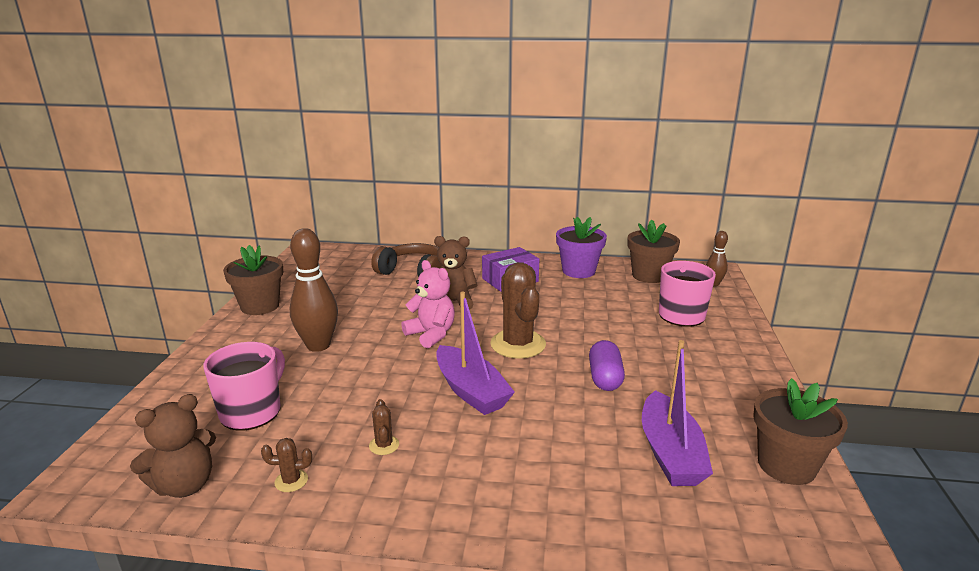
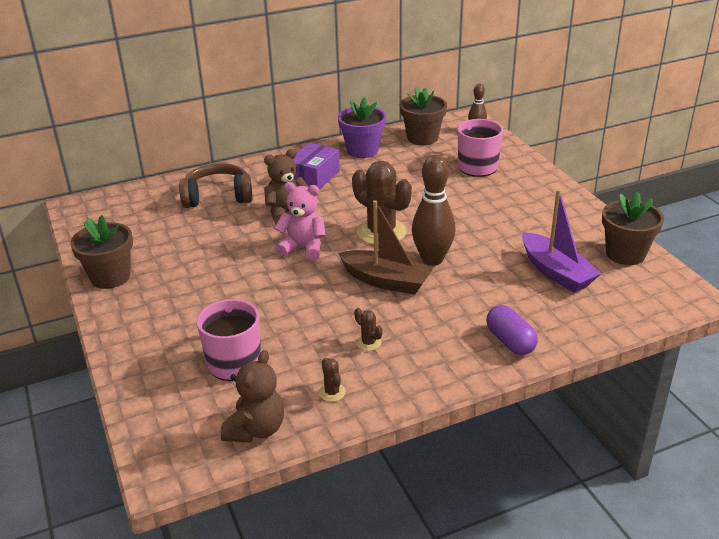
camera: 30 degrees left, 10 degrees up
brown cactus [261,438,312,492] -> brown cactus turned 75 degrees counterclockwise [319,358,346,402]
brown bowling pin [290,228,338,352] -> brown bowling pin moved to [412,155,455,266]
purple boat [436,291,515,415] -> brown boat [338,200,433,295]
purple capsule [589,340,625,391] -> purple capsule moved to [486,305,538,355]

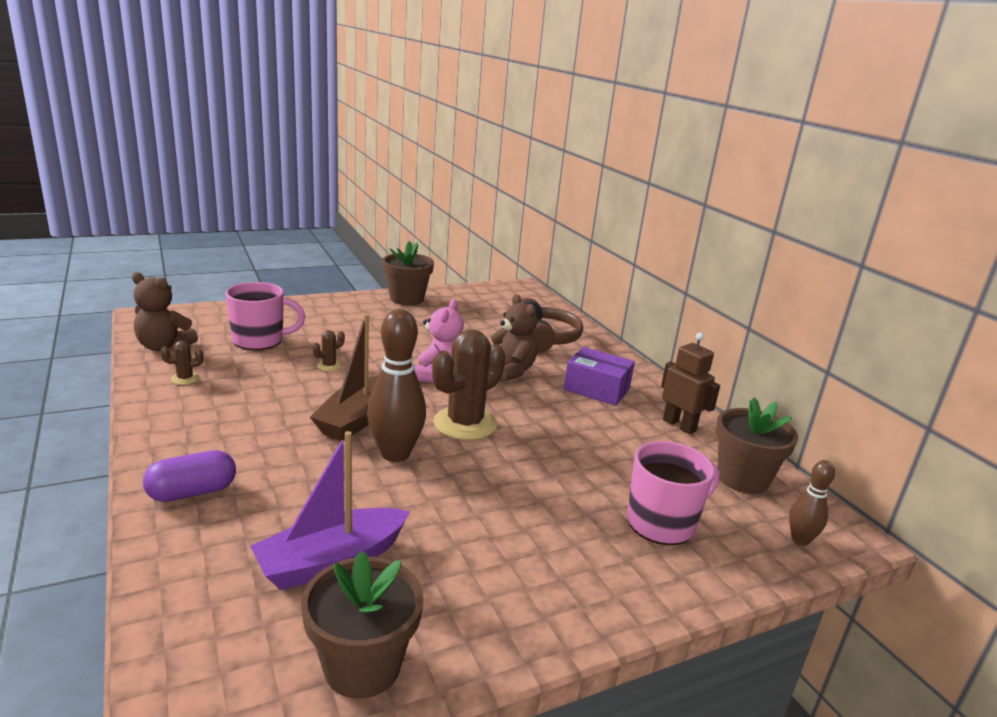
camera: 85 degrees right, 10 degrees down
purple flower pot [338,97,386,158] -> brown robot [661,333,720,434]
brown cactus [354,308,383,351] -> brown cactus moved to [312,330,345,371]

